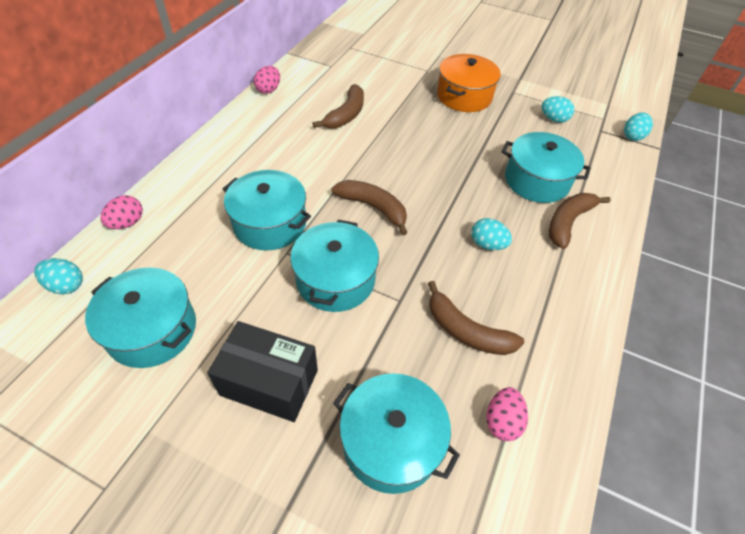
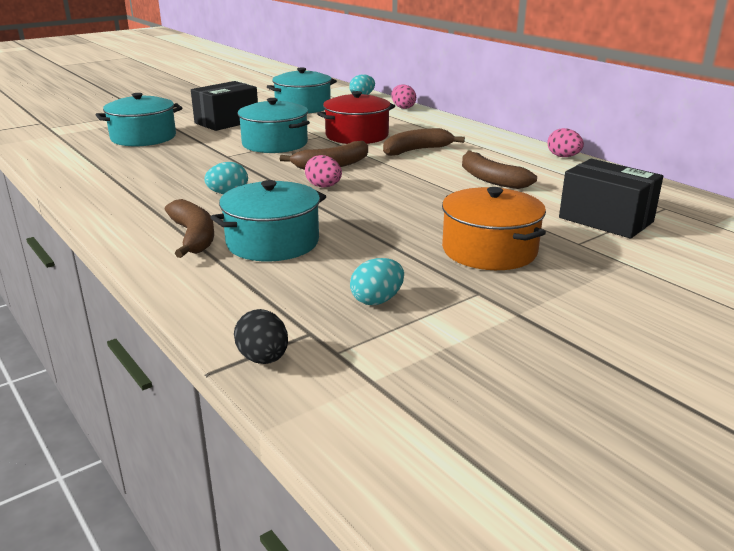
camera: 120 degrees right, 25 degrees down
turquoise pot [223,170,311,250] -> red pot [317,91,395,144]
brown banana [428,281,524,355] -> brown banana moved to [383,128,465,156]
pink egg [486,387,528,441] -> pink egg moved to [305,155,342,187]
turquoise egg [624,113,653,141] -> black egg [234,309,288,364]
none -> black box [559,159,663,239]

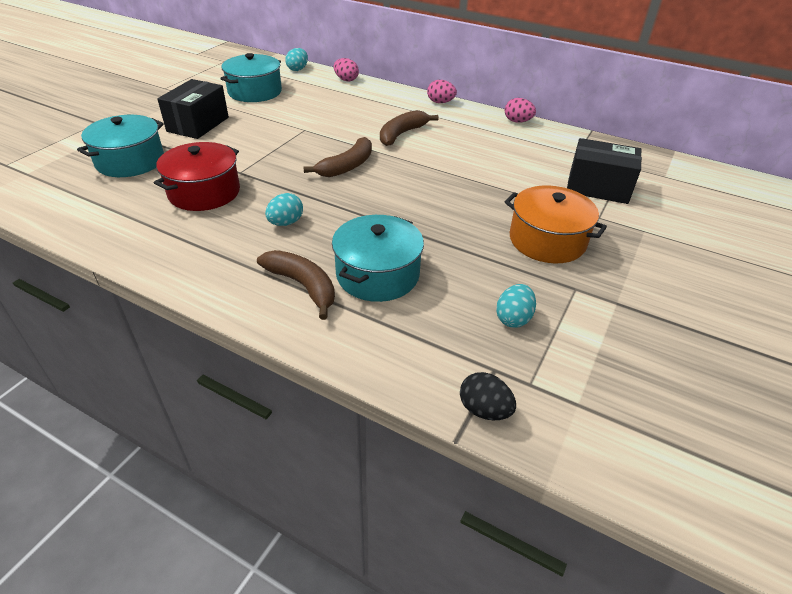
camera: 25 degrees left, 15 degrees up
turquoise pot [238,98,310,153] -> none
pink egg [305,155,342,187] -> pink egg moved to [427,80,457,103]
red pot [317,91,395,144] -> red pot moved to [154,142,240,211]
brown banana [462,150,537,189] -> none

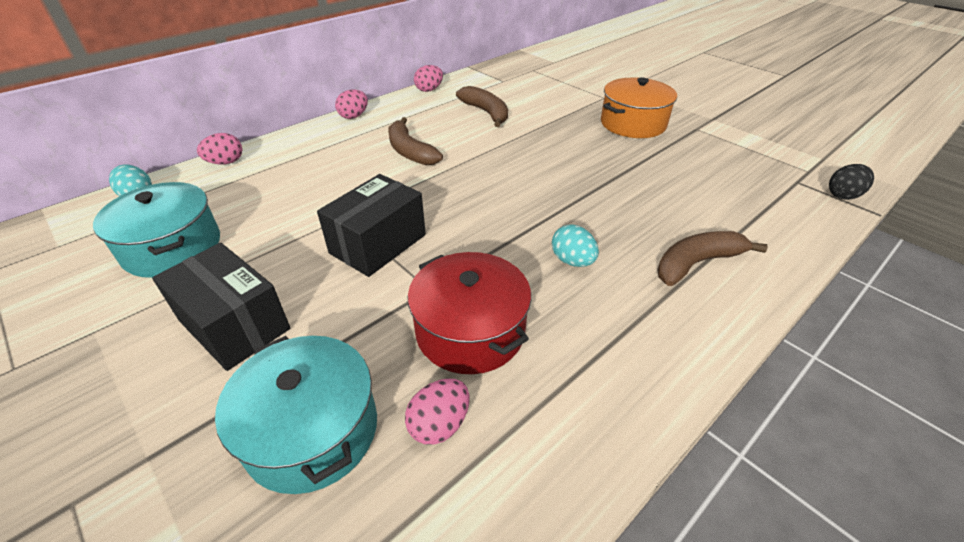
camera: 70 degrees left, 0 degrees up
brown banana [303,137,372,177] -> brown banana moved to [456,86,508,127]
turquoise pot [332,215,424,302] -> none
turquoise egg [496,284,536,328] -> none
black box [567,138,642,204] -> black box moved to [317,174,426,277]
none -> pink egg [405,379,469,445]

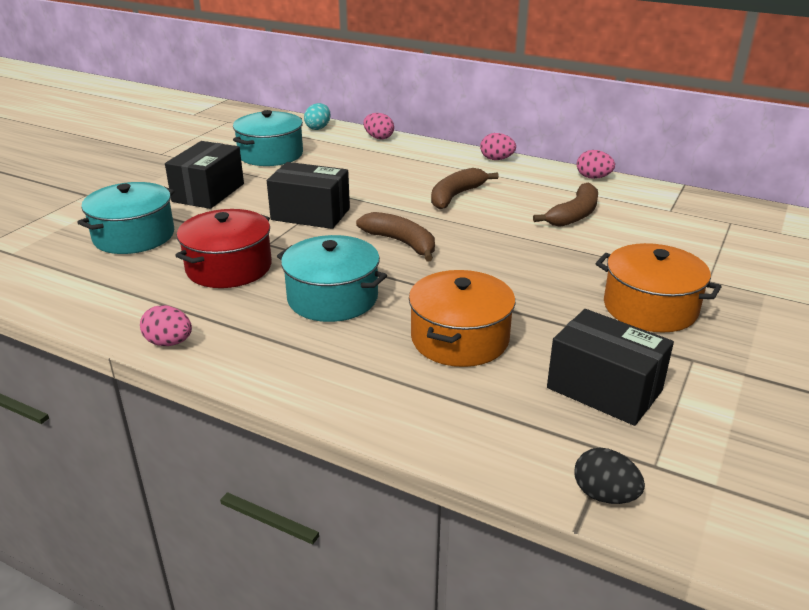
camera: 70 degrees right, 10 degrees down
pink egg [405,379,469,445] -> pink egg moved to [140,305,192,346]
turquoise egg [552,225,599,267] -> turquoise pot [277,235,387,322]
brown banana [657,231,768,286] -> brown banana moved to [356,212,435,261]
none -> orange pot [409,270,515,367]
none -> black box [547,309,674,426]

